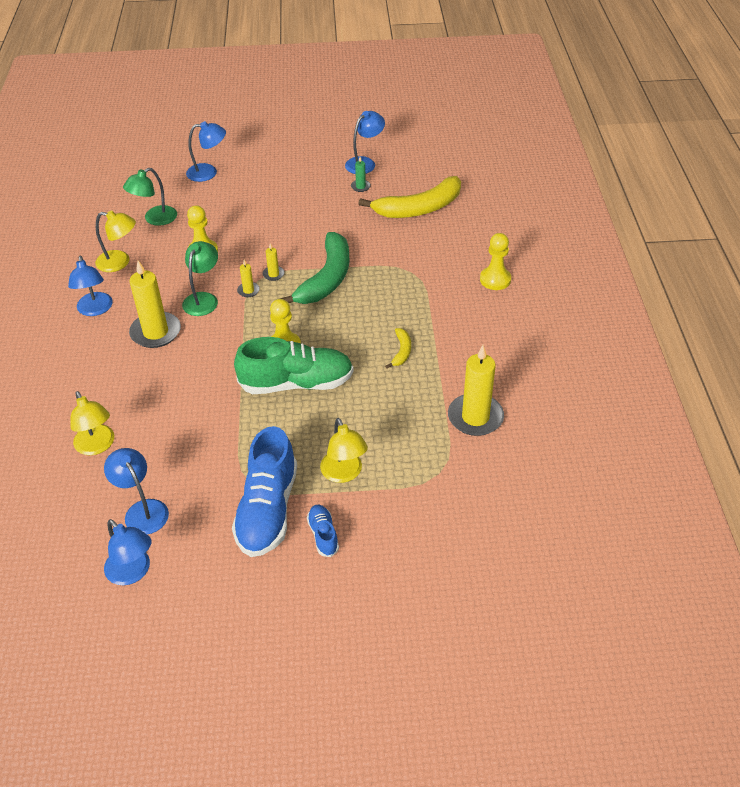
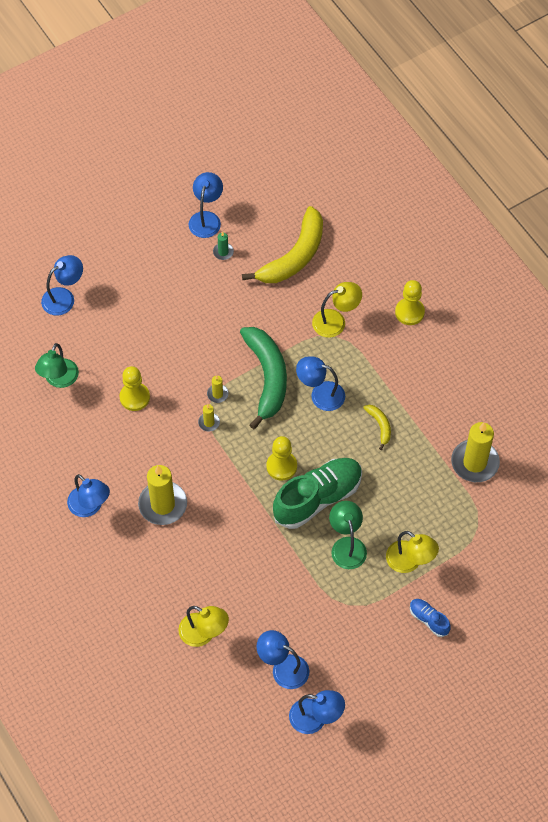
camera: 30 degrees left, 15 degrees up
yellow lamp [95,210,136,272] -> yellow lamp moved to [312,282,362,338]
green lamp [182,241,218,316] -> green lamp moved to [329,501,367,569]
blue shoe [232,426,297,557] -> none
none -> blue lamp [296,356,345,411]

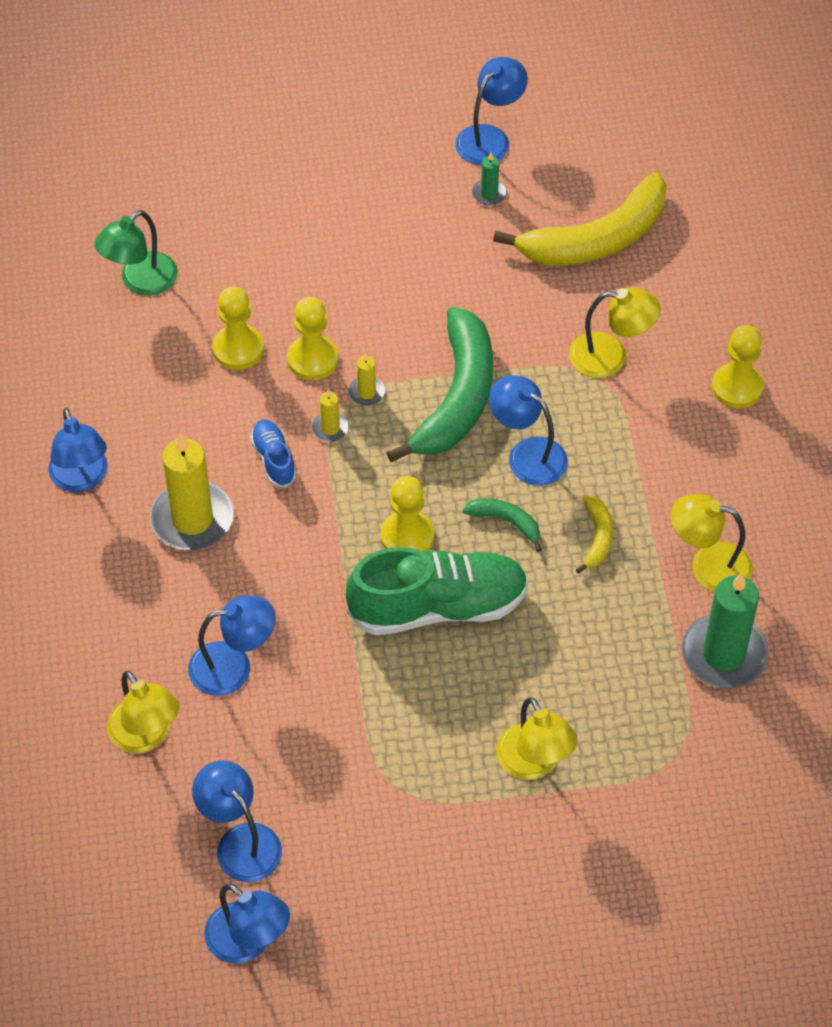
camera: 25 degrees right, 5 degrees down
blue lamp [41,255,83,315] -> blue lamp moved to [188,596,276,696]
green lamp [329,501,367,569] -> none
blue shoe [410,599,451,637] -> blue shoe moved to [250,419,296,487]
yellow candle [451,422,500,482] -> green candle [681,572,769,688]
none -> yellow pawn [287,297,338,380]
none -> green banana [463,498,542,552]
none -> yellow lamp [671,494,753,592]

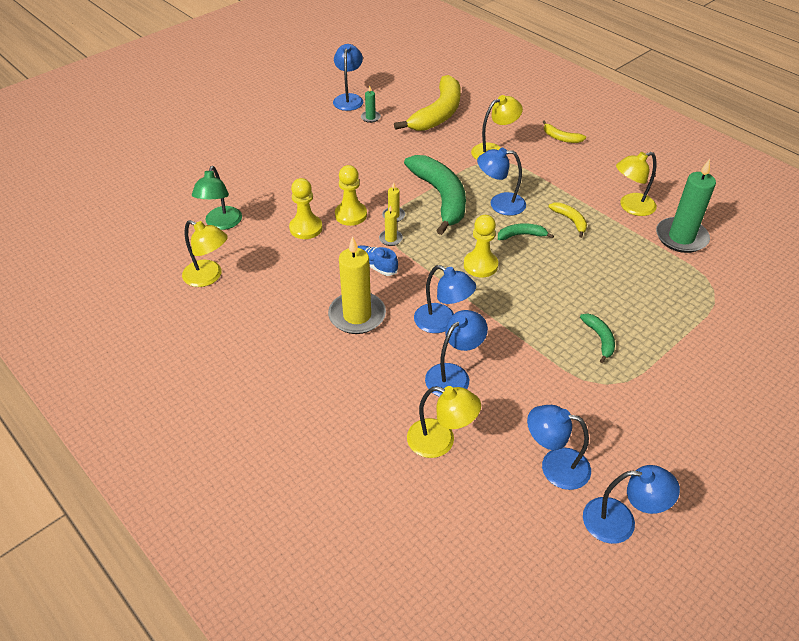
camera: 35 degrees left, 10 degrees down
blue lamp [48,408,108,492] -> blue lamp moved to [414,265,476,333]
green shoe [346,547,528,636] -> none
yellow lamp [496,697,578,780] -> yellow lamp moved to [182,220,228,287]
yellow pawn [712,325,764,409] -> yellow banana [543,121,586,143]
none -> green banana [580,313,615,363]

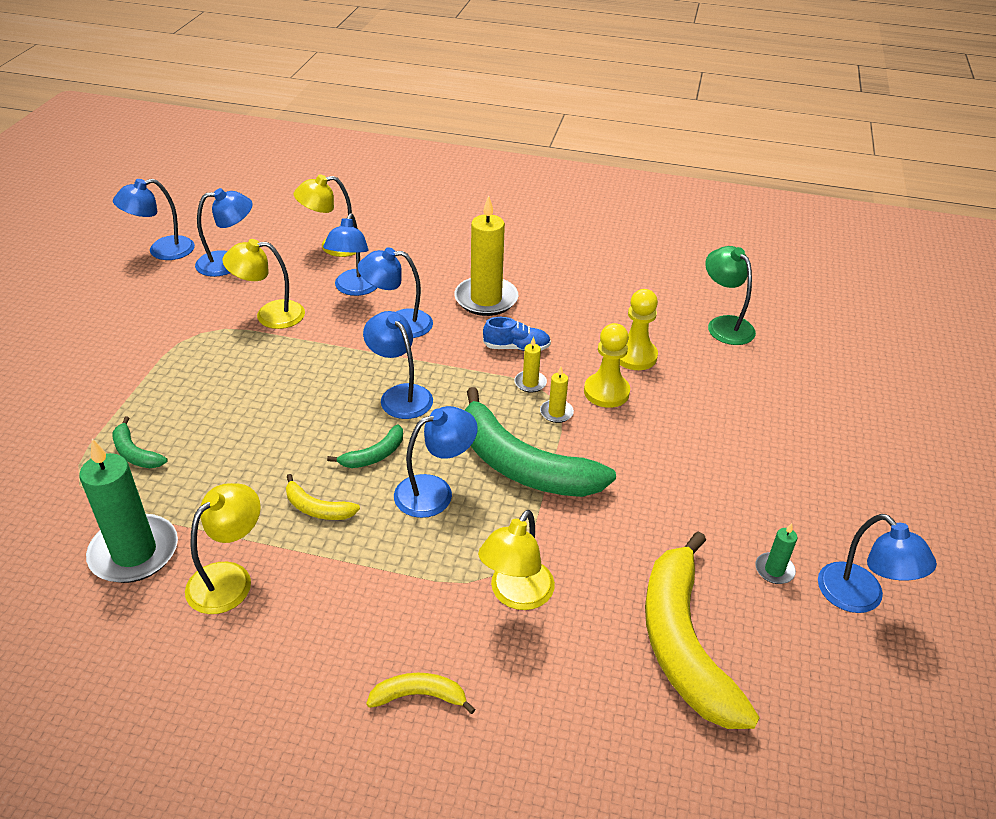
camera: 145 degrees right, 5 degrees down
yellow lamp [182,220,228,287] -> yellow lamp moved to [222,239,305,329]
yellow pawn [464,215,498,278] -> blue lamp [363,311,433,419]
green banana [580,313,615,363] -> green banana moved to [112,416,168,468]

